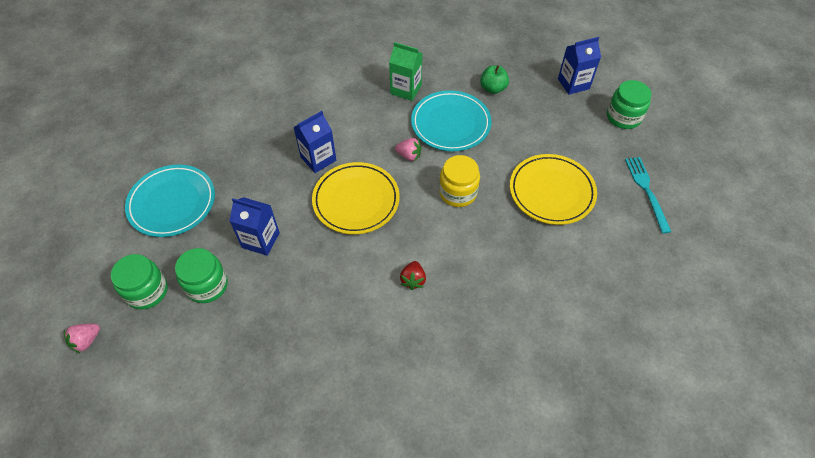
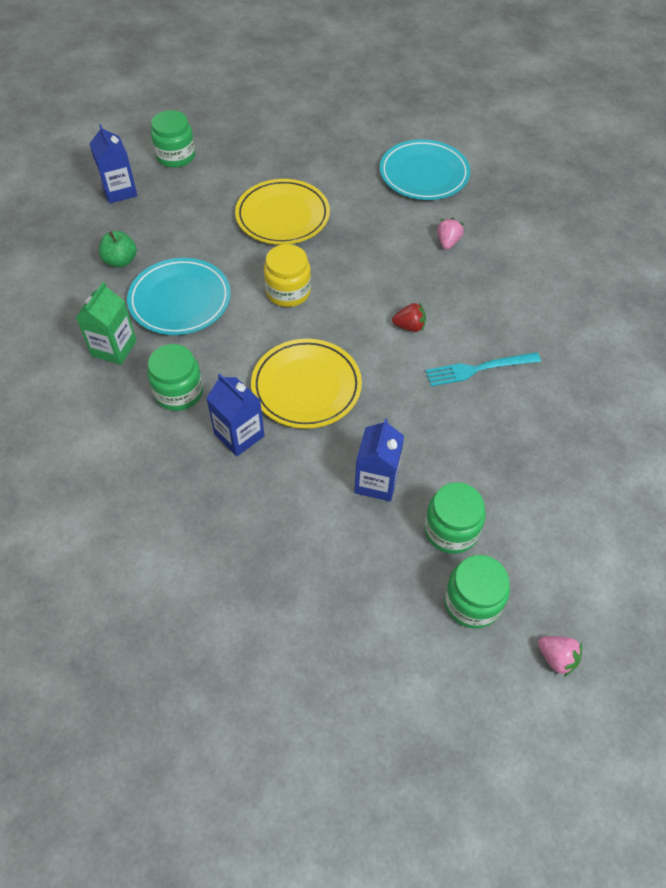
camera: 95 degrees left, 0 degrees up
turquoise plate [125,165,215,237] -> turquoise plate moved to [380,139,470,200]
pink strawberry [395,138,421,161] -> pink strawberry moved to [437,218,464,250]
turquoise fork [625,157,671,233] -> turquoise fork moved to [425,352,541,386]
none -> green jar [147,344,203,411]

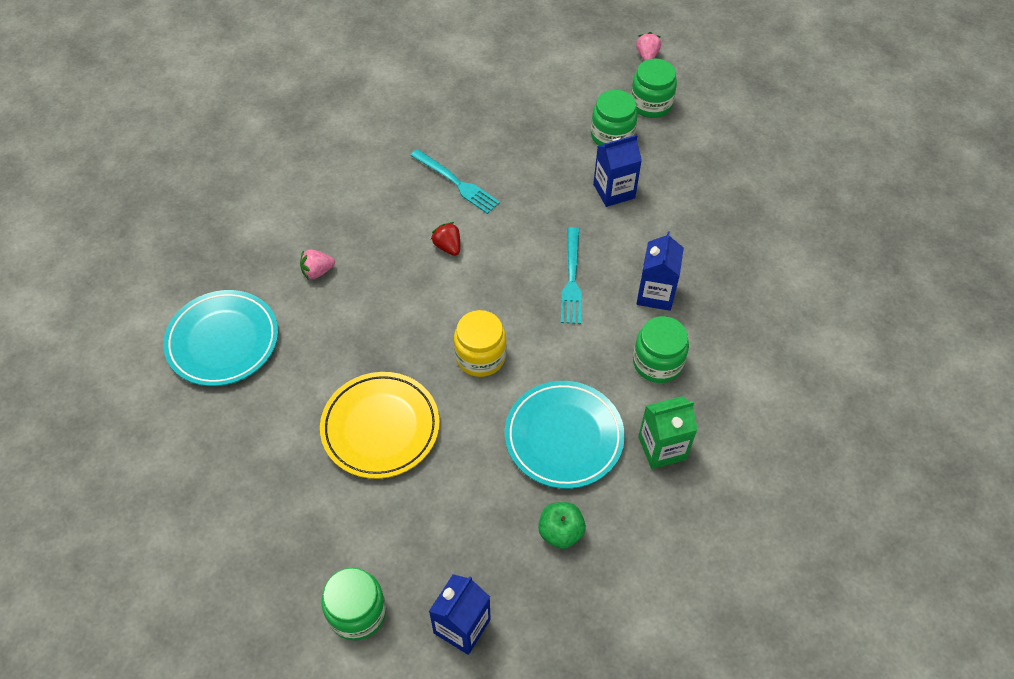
camera: 125 degrees left, 0 degrees up
yellow plate [251,339,362,429] -> turquoise fork [561,227,582,324]

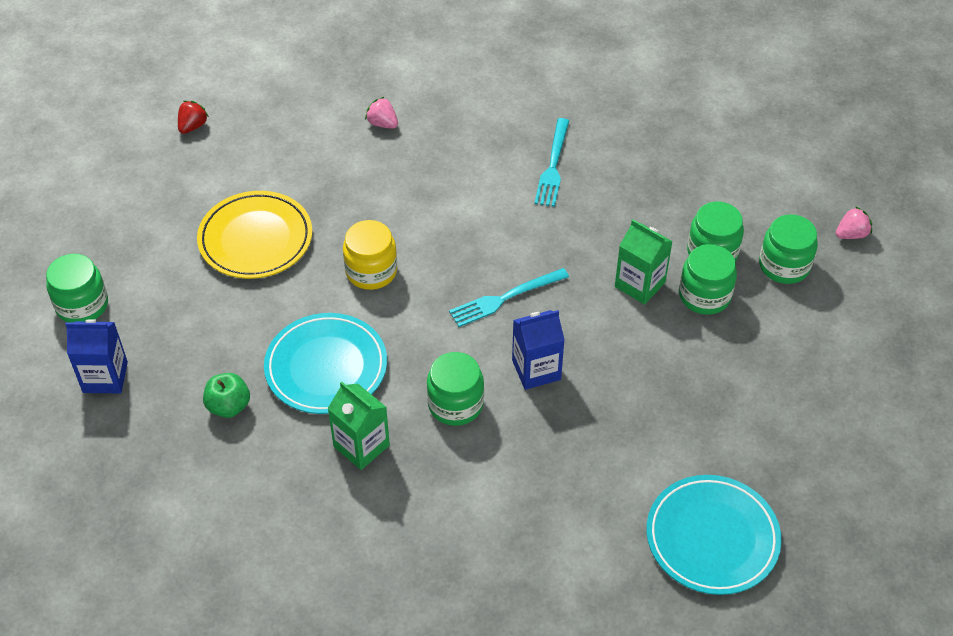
camera: 60 degrees right, 5 degrees down
turquoise plate [163,290,278,386] -> turquoise plate moved to [646,475,782,595]
red strawberry [431,222,460,256] -> red strawberry moved to [178,101,209,134]
blue carton [593,135,642,207] -> green carton [615,219,673,305]
none -> green jar [679,244,737,315]

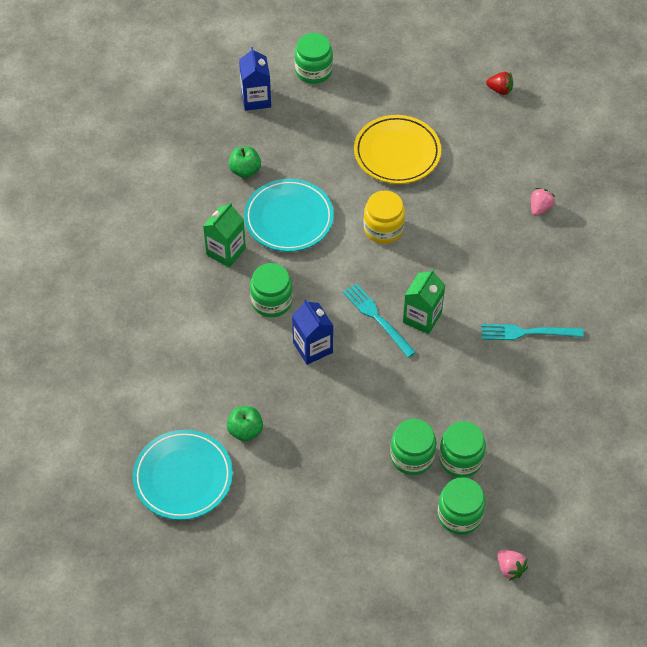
camera: 80 degrees right, 5 degrees up
green carton [615,219,673,305] -> green carton moved to [403,269,445,334]
none -> green apple [227,406,263,441]

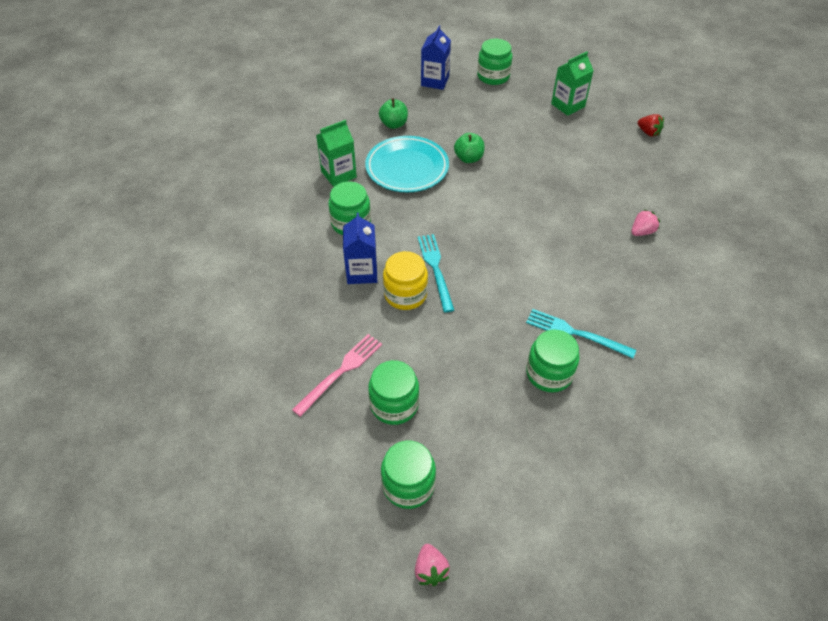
camera: 25 degrees right, 5 degrees down
turquoise plate [133,430,233,520] -> none
green apple [227,406,263,441] -> green apple moved to [454,133,485,163]
yellow plate [354,115,441,184] -> none
yellow jar [363,190,405,244] -> yellow jar moved to [383,251,428,310]
green carton [403,269,445,334] -> green carton moved to [551,51,594,116]
green jar [439,421,486,478] -> green jar moved to [526,330,579,393]
none -> pink fork [292,334,382,417]

